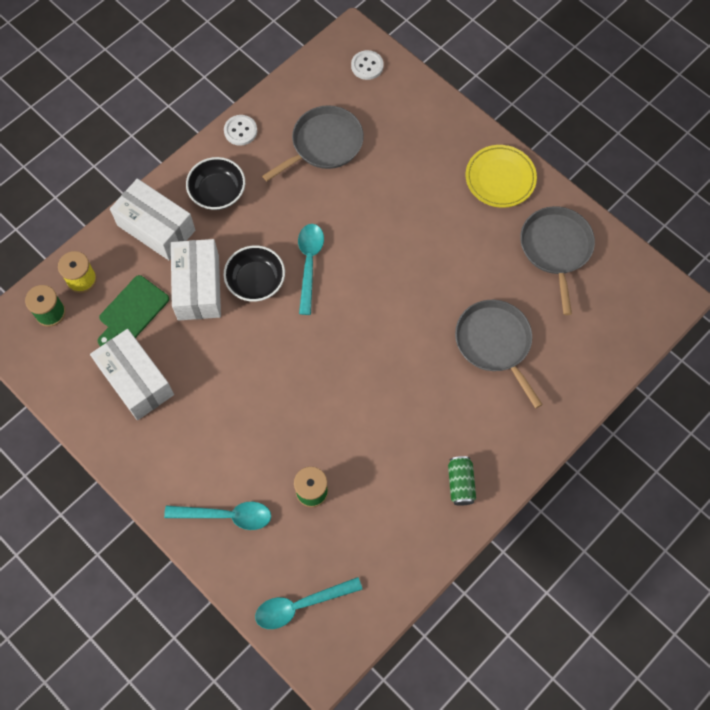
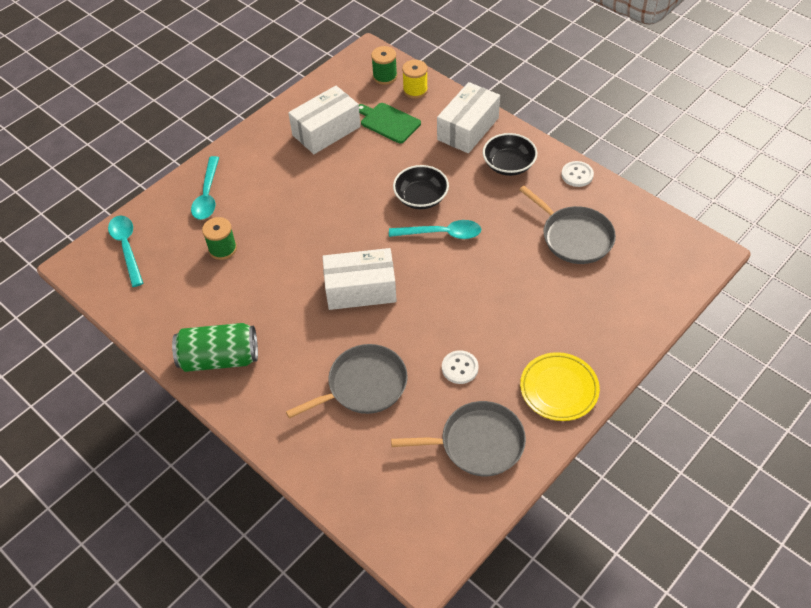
camera: 90 degrees right, 15 degrees down
white box [171,239,221,321] -> white box moved to [322,248,397,310]
white button [351,50,384,80] -> white button moved to [442,350,479,384]
green can [448,456,476,506] -> green can [172,323,258,372], size x1.81

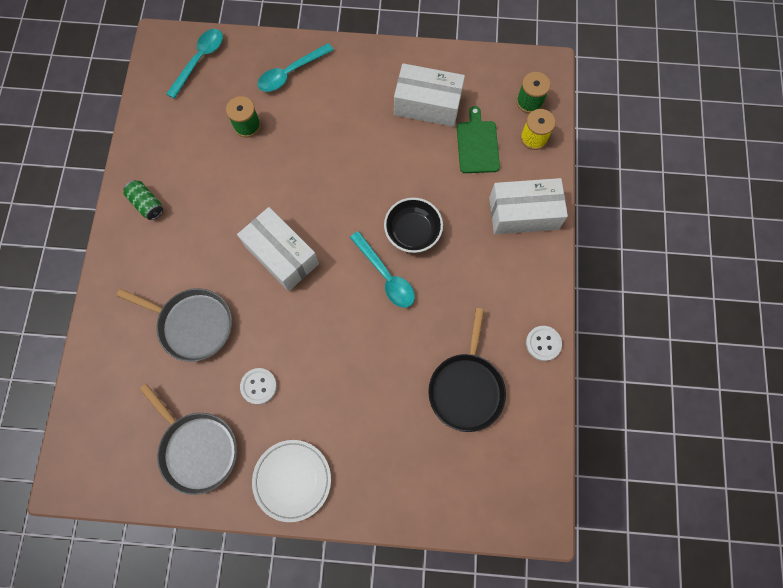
camera: 50 degrees right, 20 degrees up
green can [172,323,258,372] -> green can [124,180,163,220], size x0.55
black bowl [483,133,537,176] -> none
grey pan [519,186,616,264] -> black pan [428,308,506,432]
yellow plate [520,352,600,421] -> white plate [252,440,331,522]

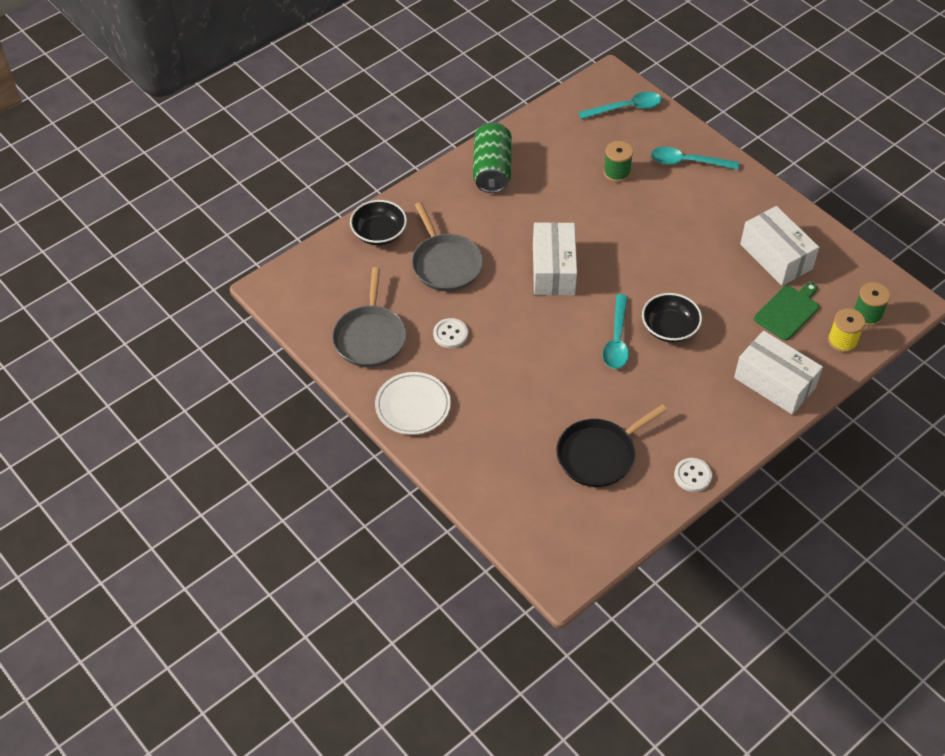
camera: 45 degrees right, 20 degrees down
green can [124,180,163,220] -> green can [473,122,512,193], size x1.81
none -> black bowl [350,200,407,245]

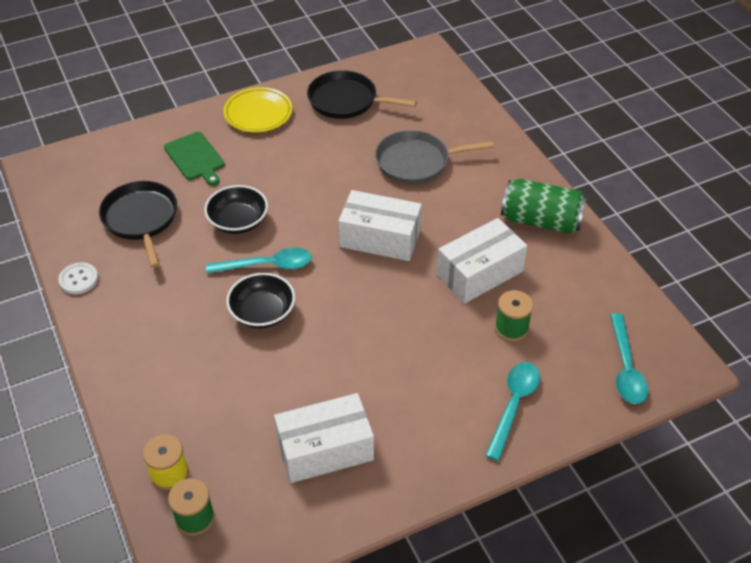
camera: 105 degrees right, 5 degrees down
grey pan [332,267,406,367] -> black pan [307,70,417,119]
black bowl [350,200,407,245] -> black bowl moved to [204,185,268,234]
white plate [375,372,451,435] -> yellow plate [223,87,293,132]
white button [433,318,468,348] -> none
turquoise spoon [602,294,629,369] -> turquoise spoon turned 150 degrees clockwise [206,248,312,274]
white box [734,331,823,415] -> white box moved to [437,218,527,303]
green cutting board [754,282,819,340] -> green cutting board moved to [164,132,225,186]

